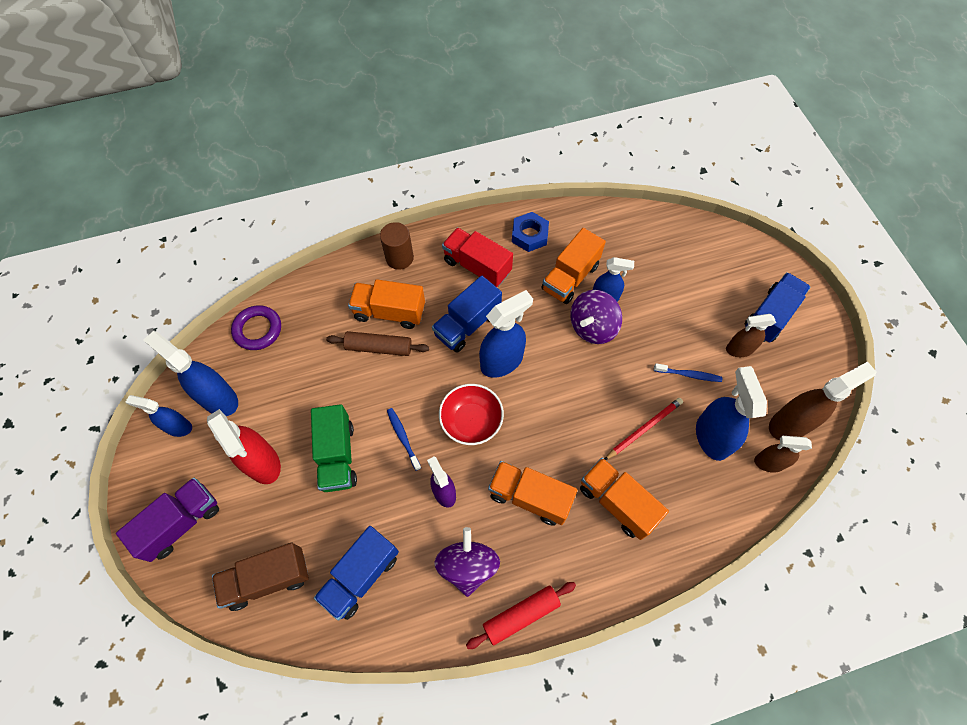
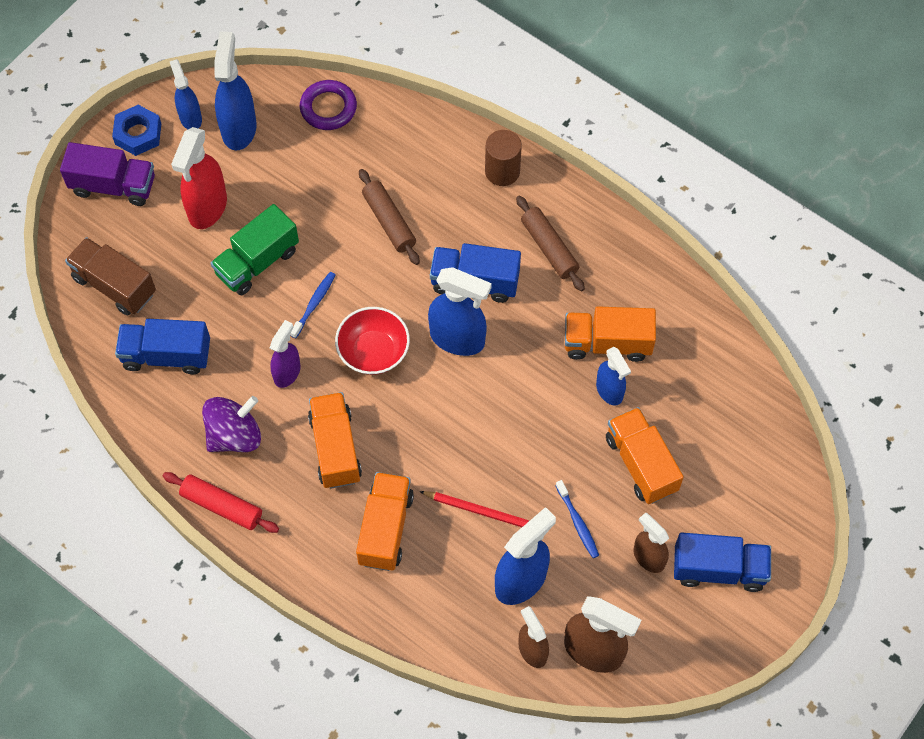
camera: 55 degrees right, 0 degrees up
orange truck [348,279,425,329] -> orange truck moved to [606,407,684,504]
red truck [442,228,513,287] -> brown rolling pin [516,195,585,291]
blue nut [512,212,549,252] -> blue nut moved to [112,105,161,156]
purple spinning top [570,290,622,344] -> none

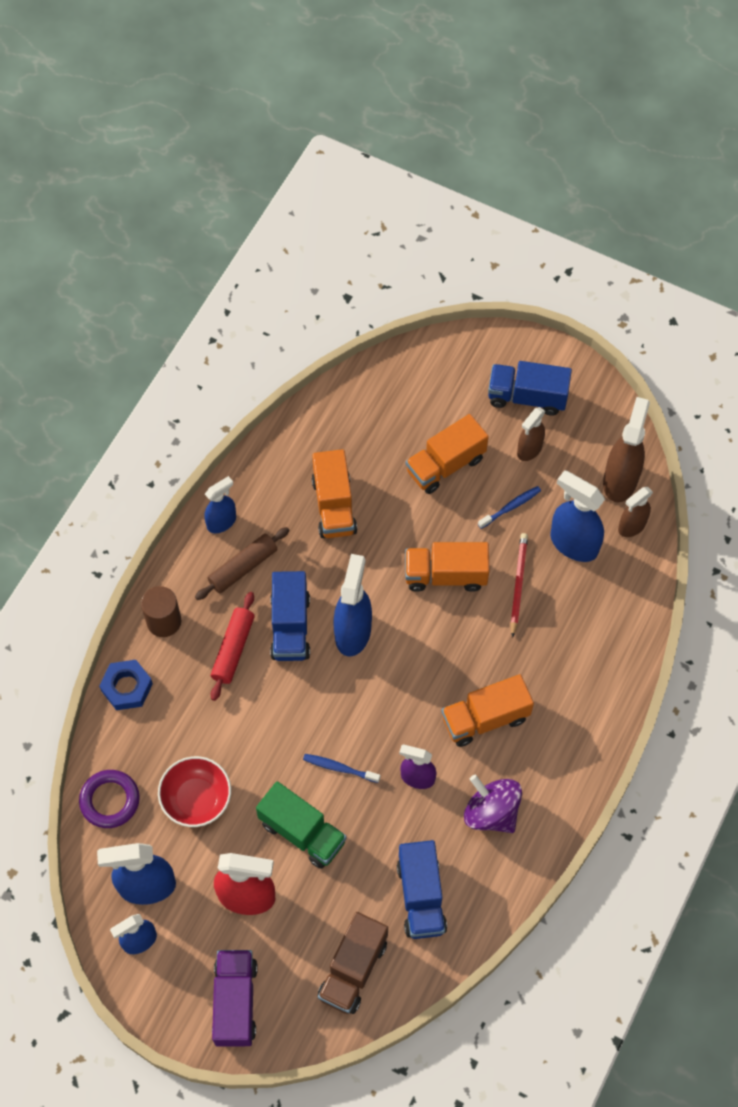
camera: 100 degrees left, 0 degrees up
blue nut [112,105,161,156] -> blue nut moved to [99,660,153,710]
red rolling pin [163,472,279,533] -> red rolling pin moved to [211,592,255,701]
red bowl [335,307,410,375] -> red bowl moved to [158,756,231,827]
orange truck [356,472,414,571] -> orange truck moved to [405,542,489,592]
brown rolling pin [359,169,420,265] -> none
blue spray bottle [596,347,631,406] -> blue spray bottle moved to [204,476,236,533]
blue truck [674,533,771,592] -> blue truck turned 75 degrees counterclockwise [488,361,572,416]

